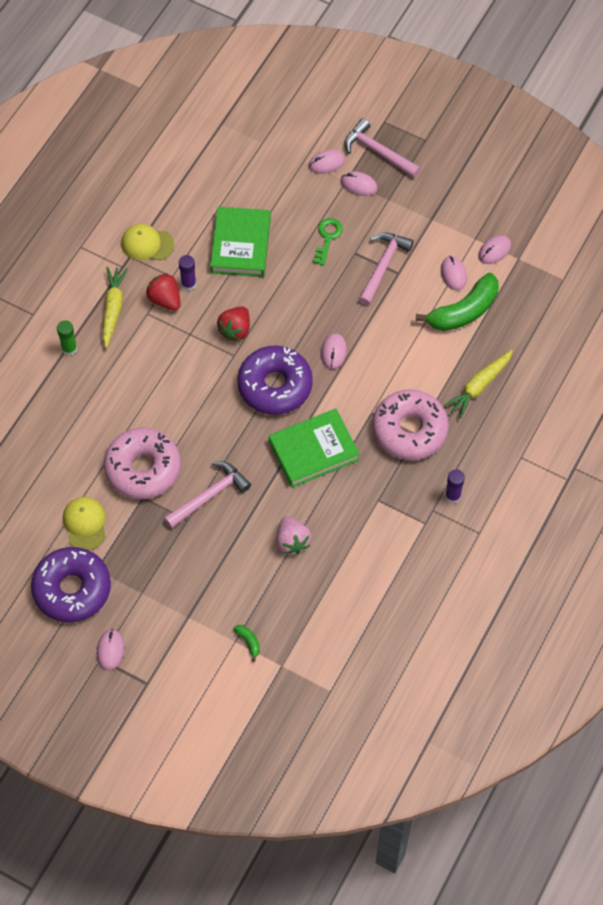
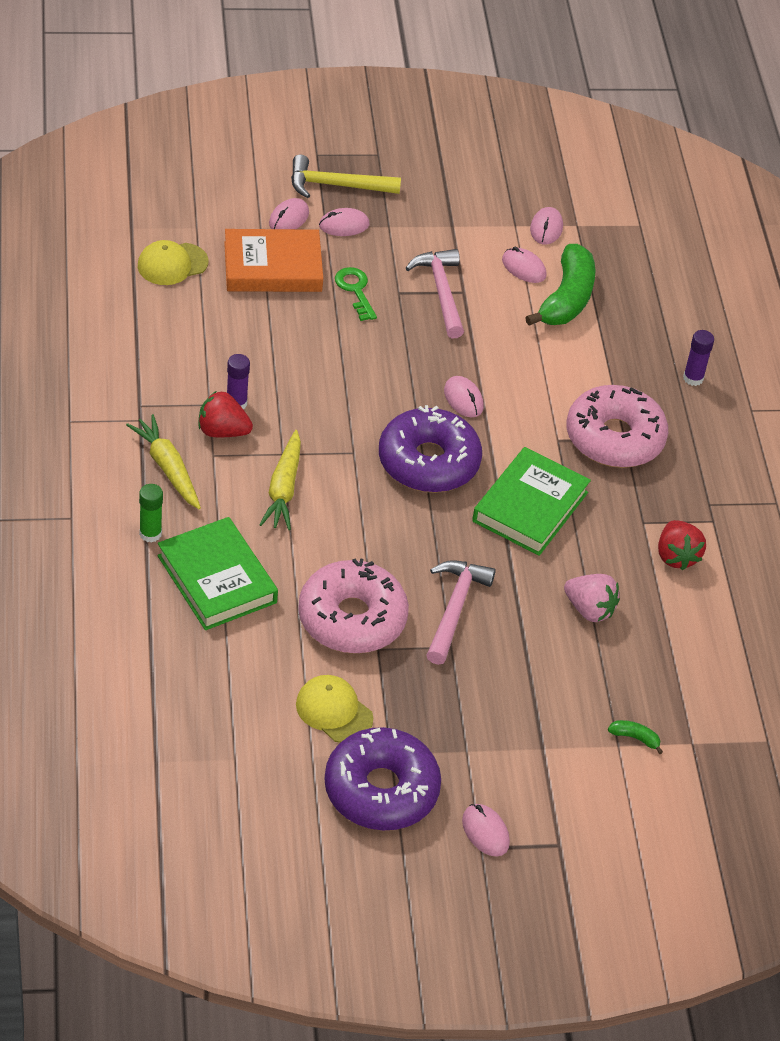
camera: 40 degrees left, 15 degrees down
yellow cap [121,224,174,260] -> yellow cap moved to [138,240,208,285]
green book [210,207,271,277] -> green book moved to [157,517,278,630]
red strawberry [217,306,250,341] -> red strawberry moved to [658,520,706,570]
pink hammer [345,118,421,178] -> yellow hammer [291,155,401,198]
yellow carrot [443,350,513,419] -> yellow carrot moved to [259,430,301,530]
purple glue stick [445,469,465,503] -> purple glue stick moved to [683,330,714,386]
none -> orange book [224,229,323,292]

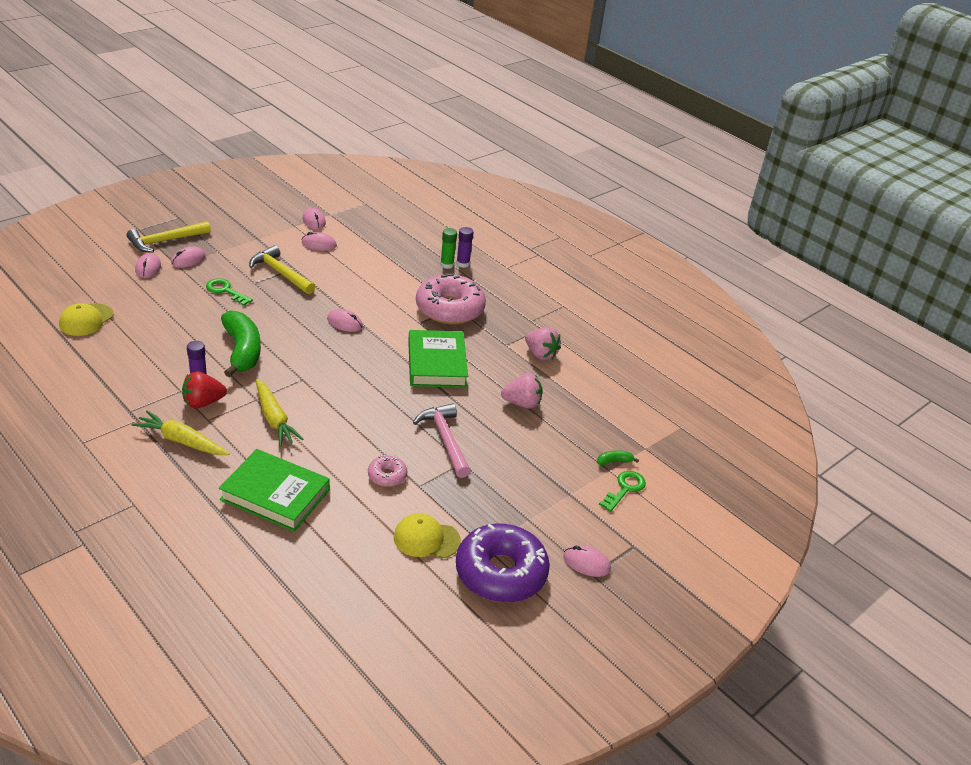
camera: 35 degrees left, 10 degrees down
green glue stick [139,484,163,543] -> green glue stick moved to [440,228,457,269]
orange book [224,229,323,292] -> none
pink donut [298,558,409,654] -> pink donut [368,455,407,487], size x0.46
purple donut [379,405,482,493] -> none
pink hammer [406,249,464,338] -> yellow hammer [249,245,315,294]
green banana [525,244,596,326] -> green banana moved to [221,310,261,377]
red strawberry [658,520,706,570] -> pink strawberry [525,327,561,360]
none -> green key [599,471,646,512]

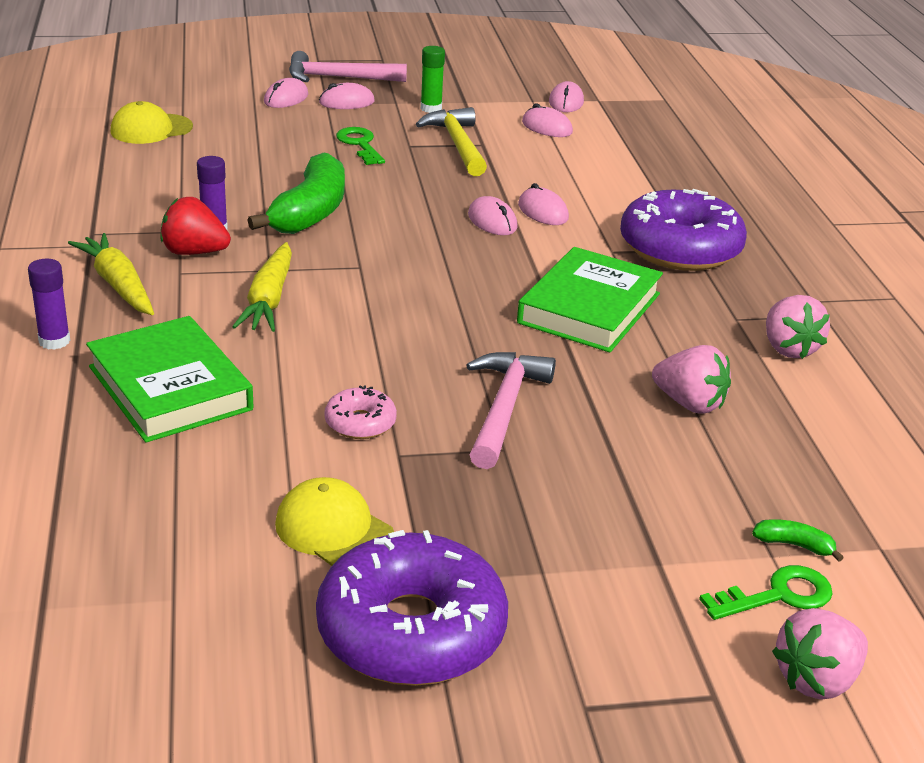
camera: 35 degrees right, 5 degrees down
yellow hammer [127,221,211,252] -> pink hammer [289,51,407,82]
pink donut [416,273,486,324] -> purple donut [620,189,747,271]
green glue stick [440,228,457,269] -> green glue stick moved to [421,46,445,113]
purple glue stick [456,227,473,268] -> purple glue stick moved to [28,259,70,350]
pink mouse [563,545,611,577] -> pink mouse moved to [518,183,569,225]
none -> pink strawberry [772,608,868,700]

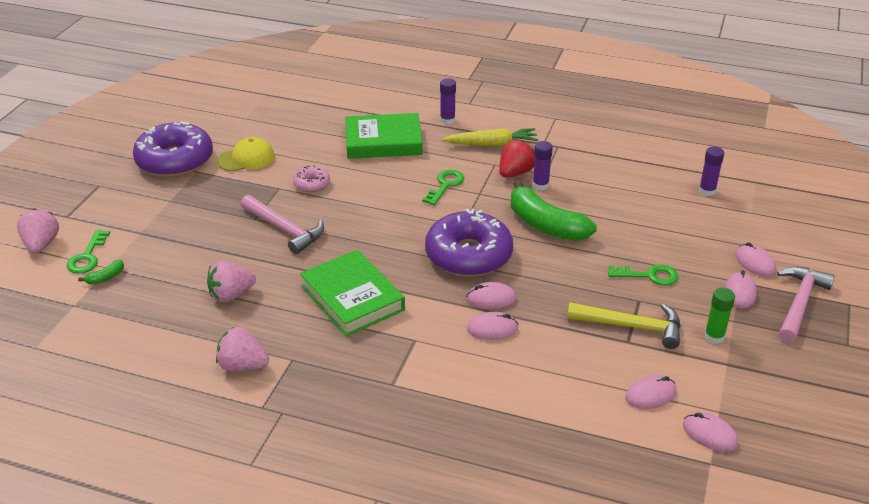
camera: 120 degrees right, 5 degrees up
yellow cap [110,101,193,144] -> purple glue stick [699,146,724,196]
yellow carrot [232,242,292,332] -> green key [422,170,464,205]
purple donut [620,189,747,271] -> purple donut moved to [425,209,513,277]

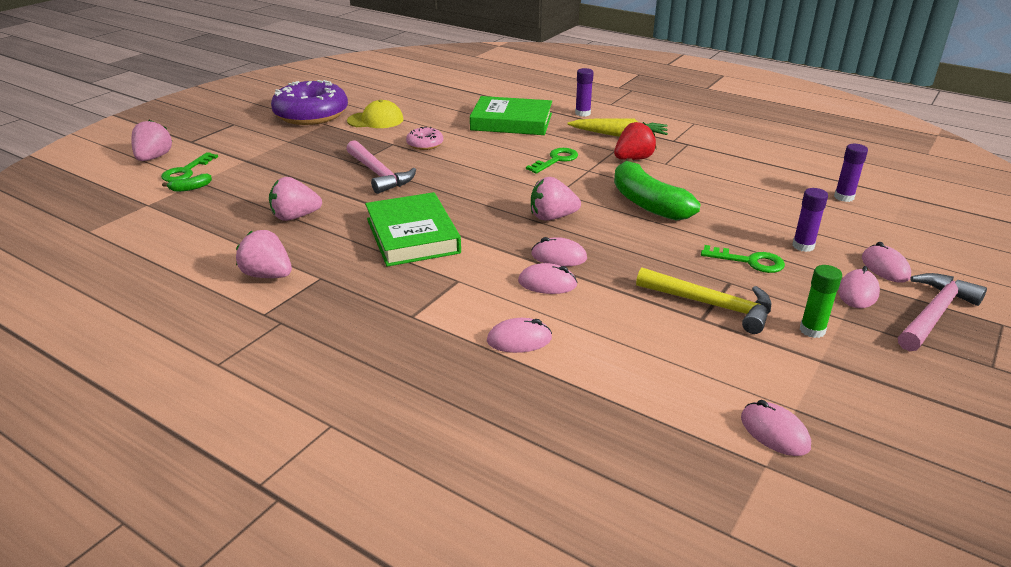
camera: 15 degrees right, 5 degrees down
purple donut [425,209,513,277] -> pink strawberry [531,177,581,221]
purple glue stick [532,141,553,190] -> purple glue stick moved to [792,188,828,252]
pink mouse [625,375,676,409] -> pink mouse moved to [487,318,552,353]

